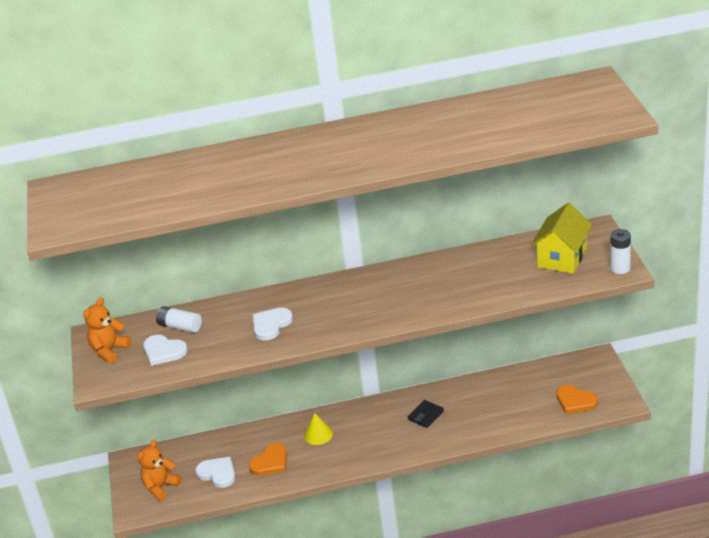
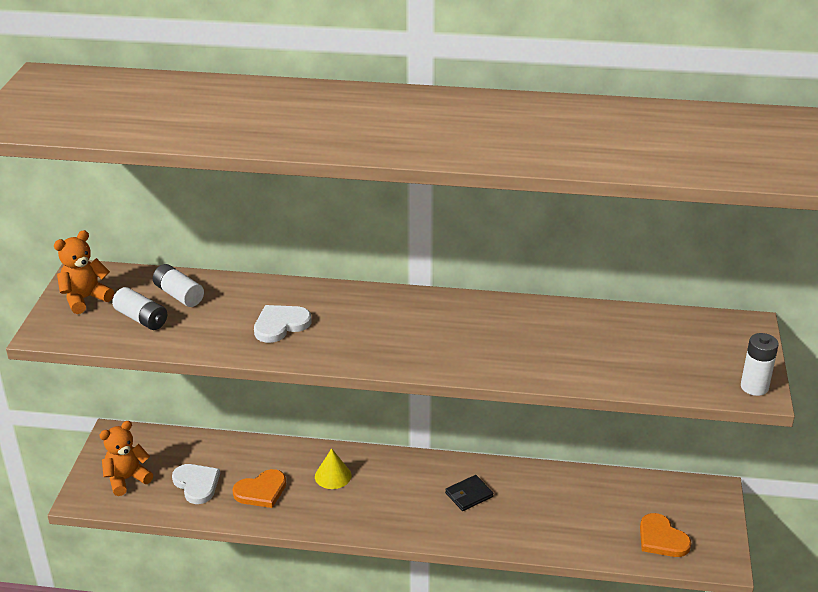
camera: 15 degrees right, 0 degrees up
white heart [143,335,188,366] -> white battery [112,287,167,330]
yellow house [531,203,592,274] -> none

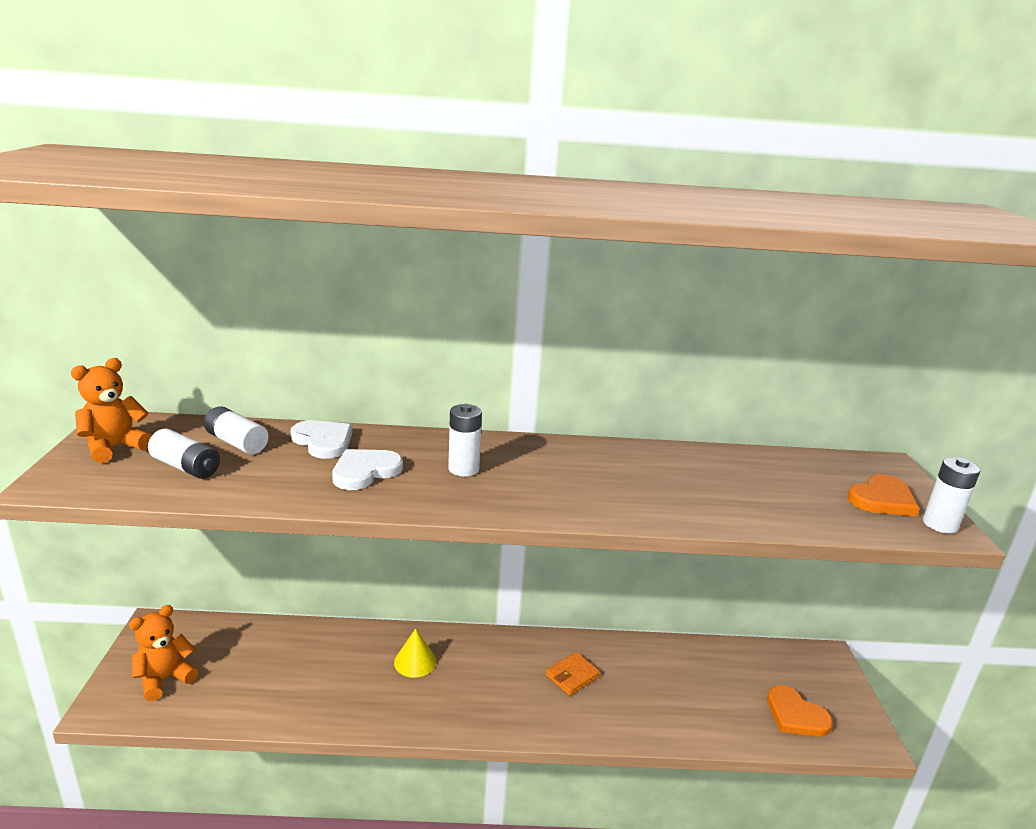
camera: 10 degrees left, 10 degrees down
white heart [172,464,220,504] -> white heart moved to [290,420,353,459]
orange heart [232,469,286,508] -> orange heart moved to [847,474,920,516]
black wallet [445,475,493,511] -> orange wallet [546,652,600,696]
none -> white battery [448,404,482,476]

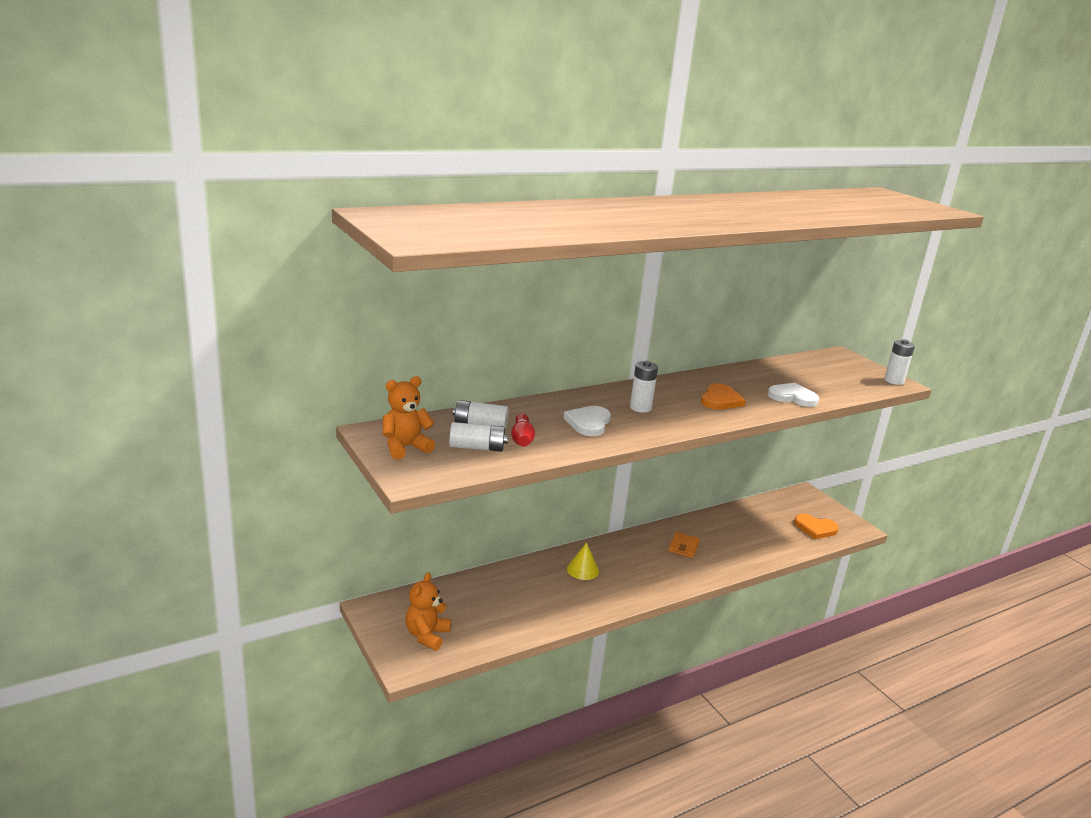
camera: 30 degrees left, 0 degrees up
orange teddy bear [71,358,152,463] -> orange teddy bear turned 45 degrees clockwise [383,376,435,460]
white heart [290,420,353,459] -> white heart moved to [768,383,819,407]
orange heart [847,474,920,516] -> orange heart moved to [701,383,746,410]
none -> red bowling pin [511,413,535,447]

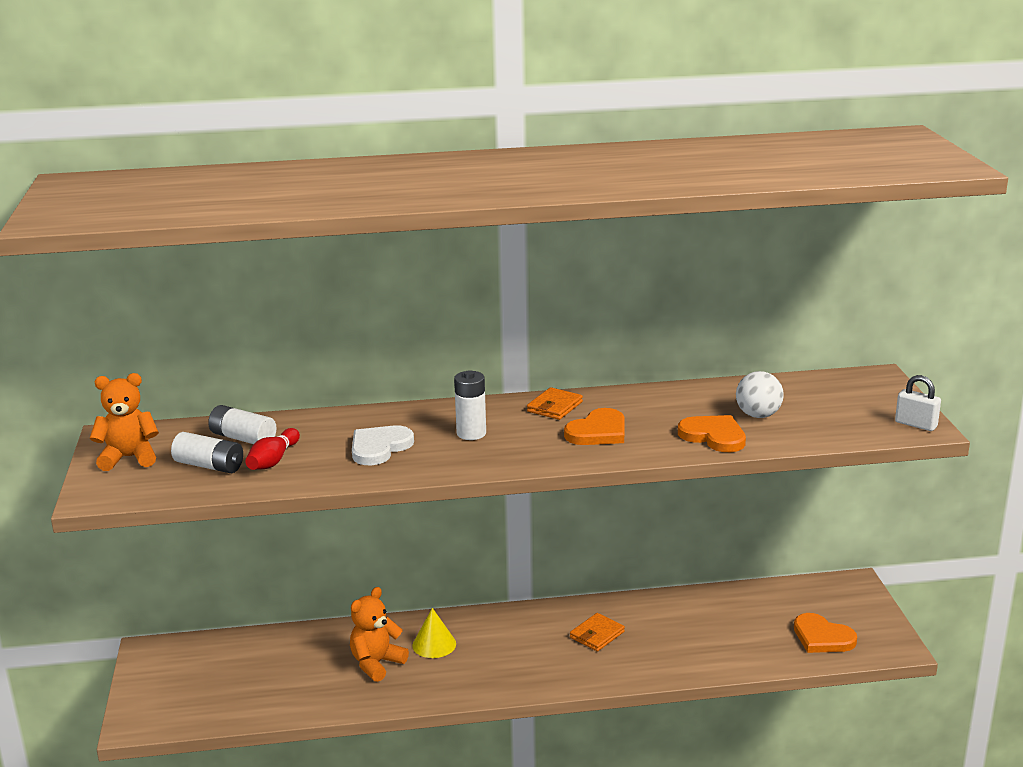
camera: 25 degrees right, 0 degrees up
orange teddy bear [406,572,451,651] -> orange teddy bear moved to [350,587,409,682]
white heart [768,383,819,407] -> orange heart [678,415,746,452]
white battery [884,339,915,385] -> white padlock [895,375,941,431]
none -> orange wallet [527,387,583,420]
none -> white ball [736,371,784,418]

